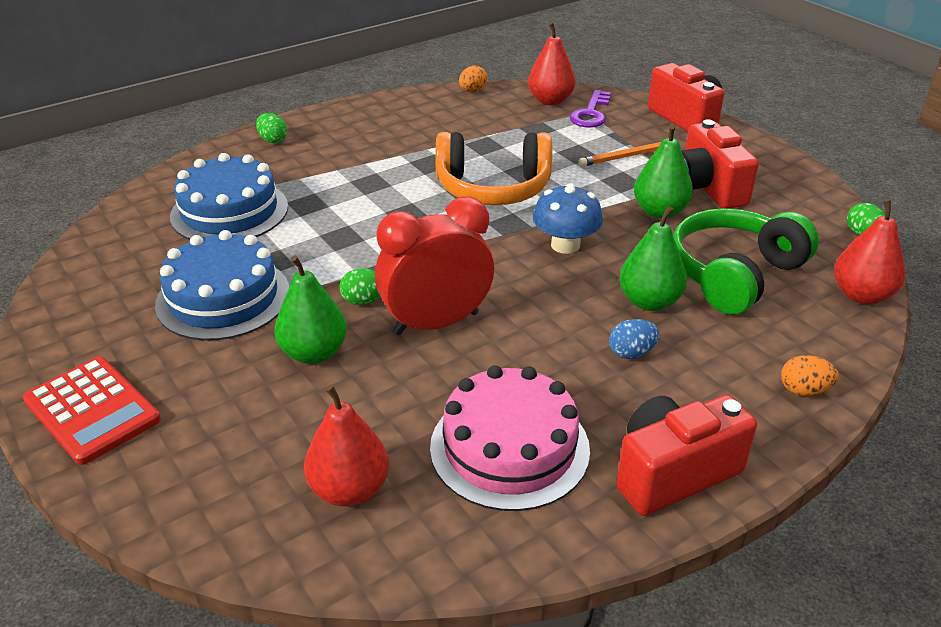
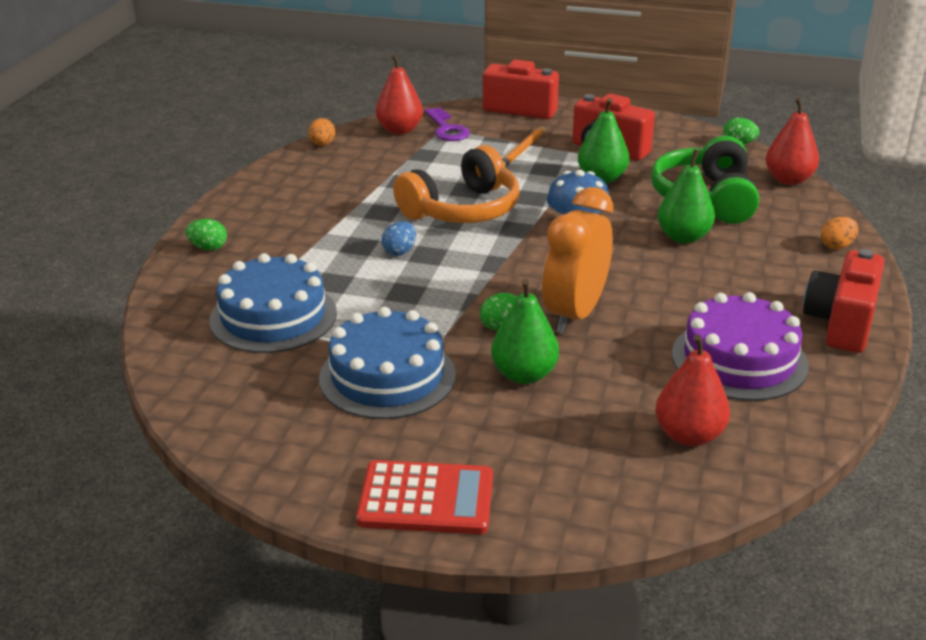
camera: 40 degrees left, 5 degrees down
red clock [375,197,494,335] -> orange clock [542,187,613,333]
pink cake [430,365,590,511] -> purple cake [672,292,809,401]
blue egg [609,319,659,359] -> blue egg moved to [381,221,416,256]

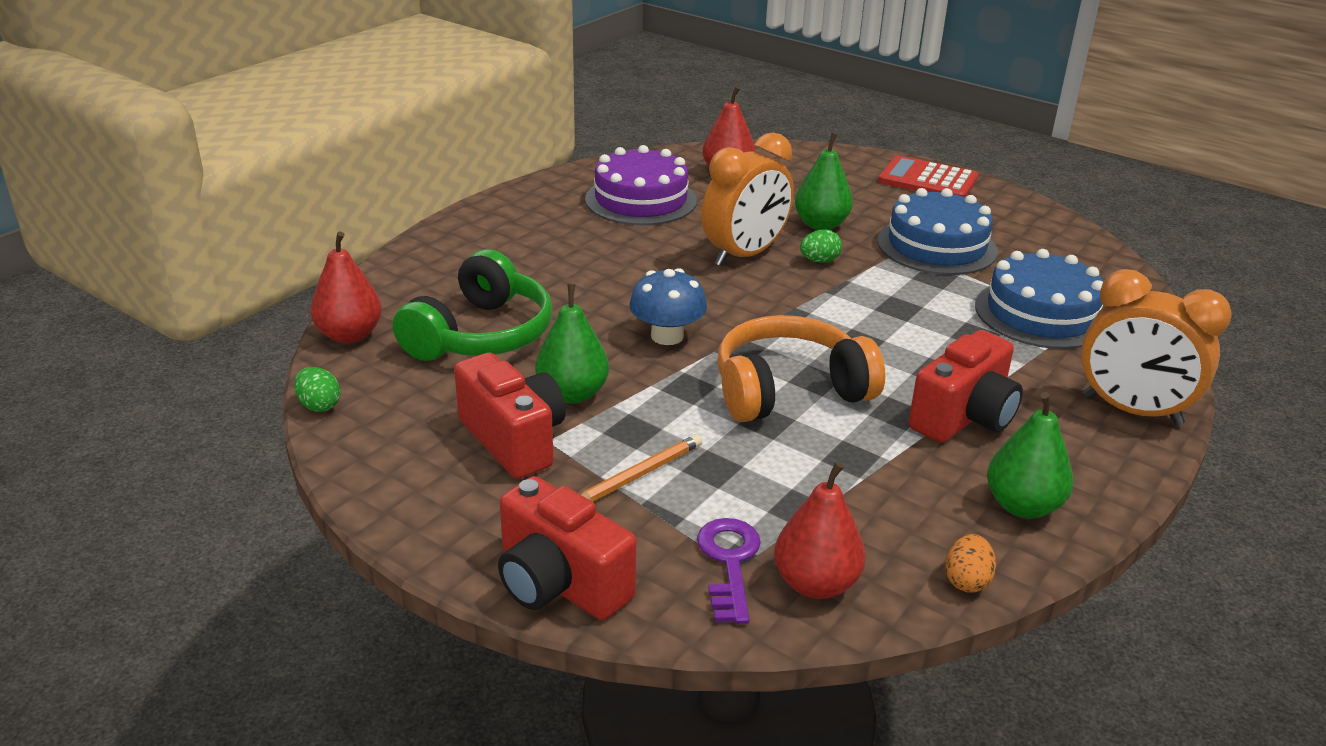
camera: 160 degrees left, 0 degrees up
green egg [185,219,227,250] -> orange clock [1081,269,1231,426]
blue egg [381,221,416,256] -> none
green pear [658,149,715,243] -> green pear moved to [987,392,1073,518]
red camera [803,249,884,353] -> red camera moved to [909,330,1023,443]
orange egg [821,217,858,250] -> none

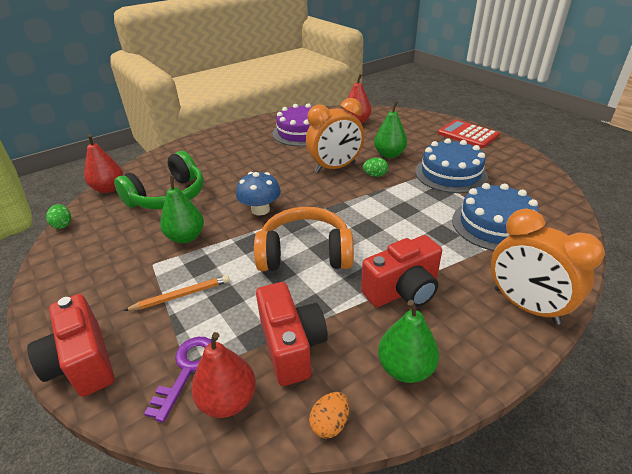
camera: 20 degrees right, 5 degrees up
red camera [454,353,566,479] -> red camera moved to [256,282,328,386]

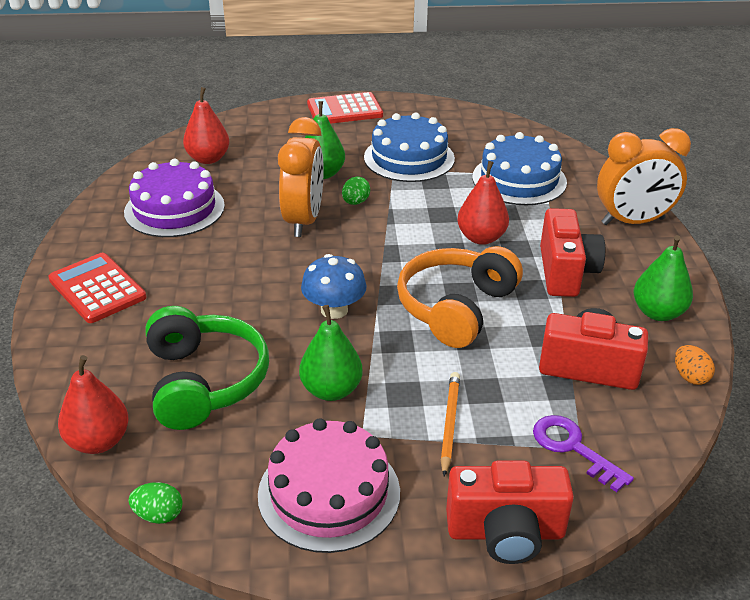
camera: 60 degrees left, 0 degrees up
red pear [191,332,256,418] -> red pear moved to [457,161,509,245]
none -> red calculator [48,253,146,323]
none -> pink cake [258,418,400,553]

